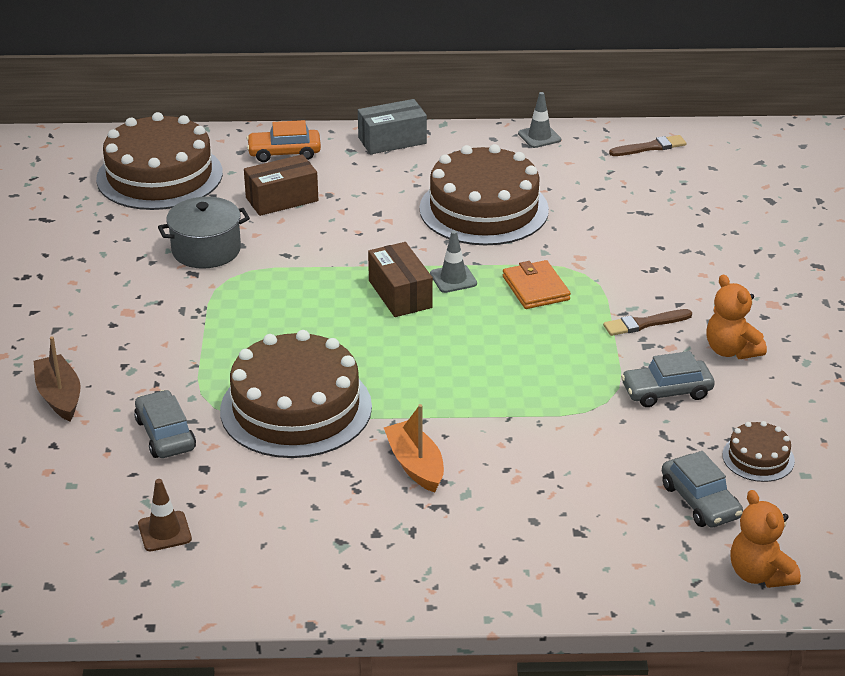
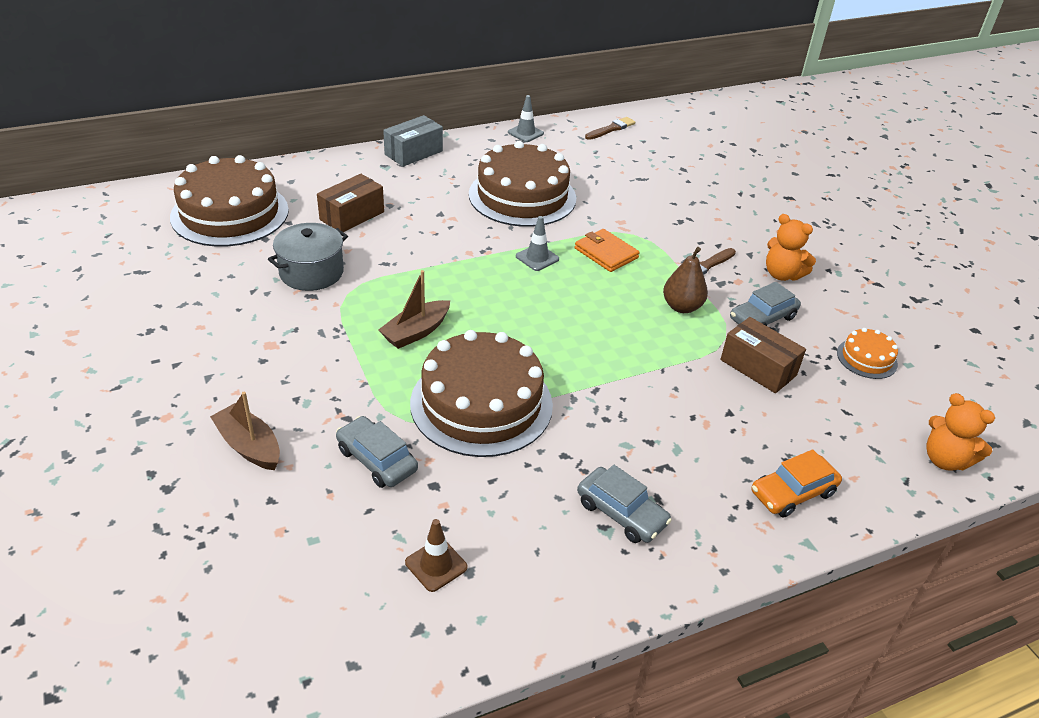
camera: 25 degrees left, 5 degrees up
orange car [246,120,321,162] -> orange car moved to [752,449,842,517]
brown box [368,242,433,317] -> brown box moved to [720,317,806,393]
orange boat [384,404,444,493] -> none
grey car [662,451,743,528] -> grey car moved to [577,465,672,543]
brown cake [722,421,795,482] -> orange cake [837,328,898,379]
none -> brown boat [378,270,450,349]
none -> brown pear [663,247,708,313]

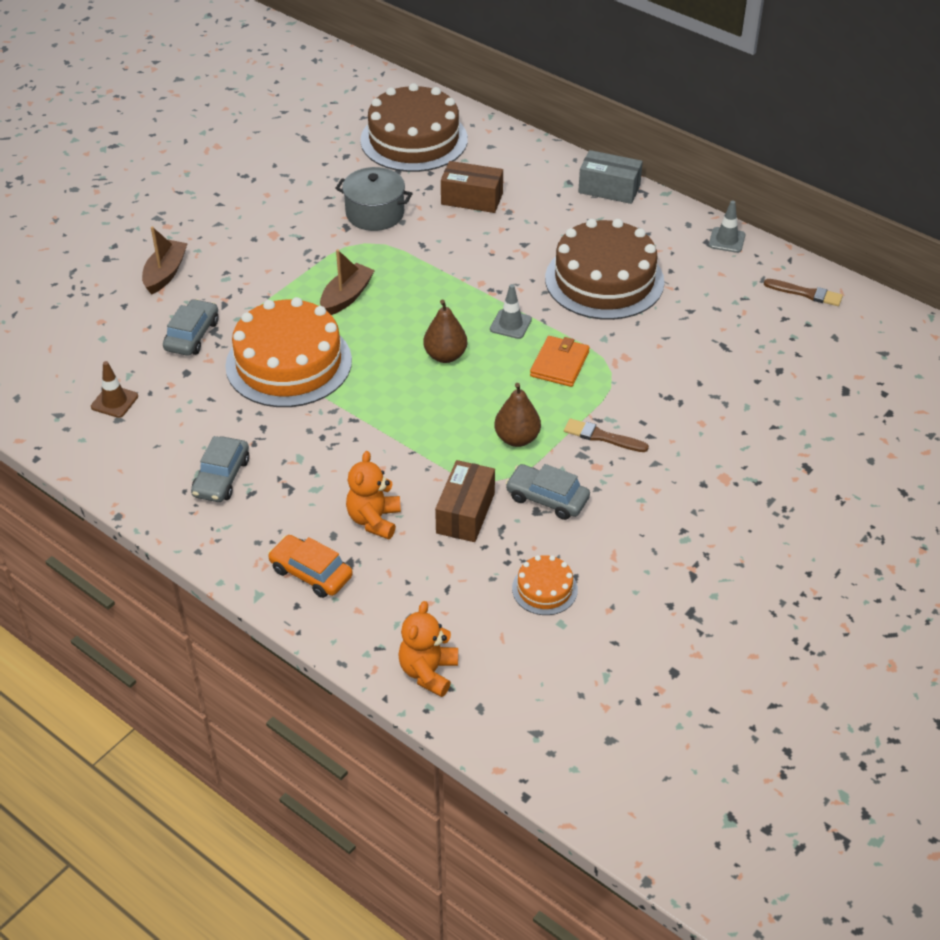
camera: 65 degrees right, 5 degrees up
brown boat [378,270,450,349] -> brown boat turned 105 degrees clockwise [320,249,375,315]
brown cake [410,330,553,457] -> orange cake [225,297,352,407]
orange teddy bear [766,214,816,281] -> orange teddy bear moved to [346,451,401,539]
none -> brown pear [423,300,467,363]

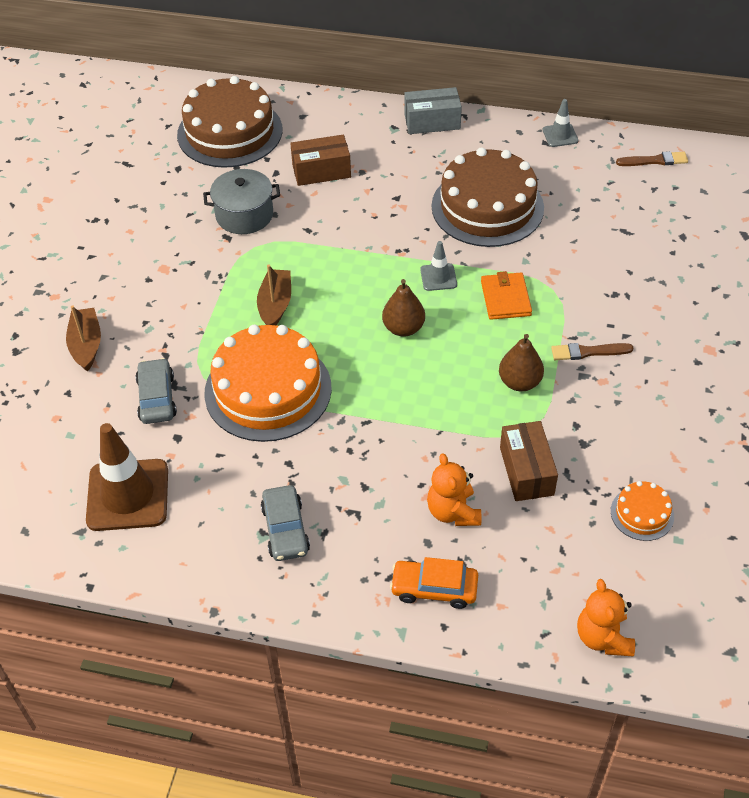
camera: 25 degrees left, 5 degrees up
brown traffic cone [91,361,138,418] -> brown traffic cone [86,423,168,531], size x2.03
grey car [506,464,590,520] -> none

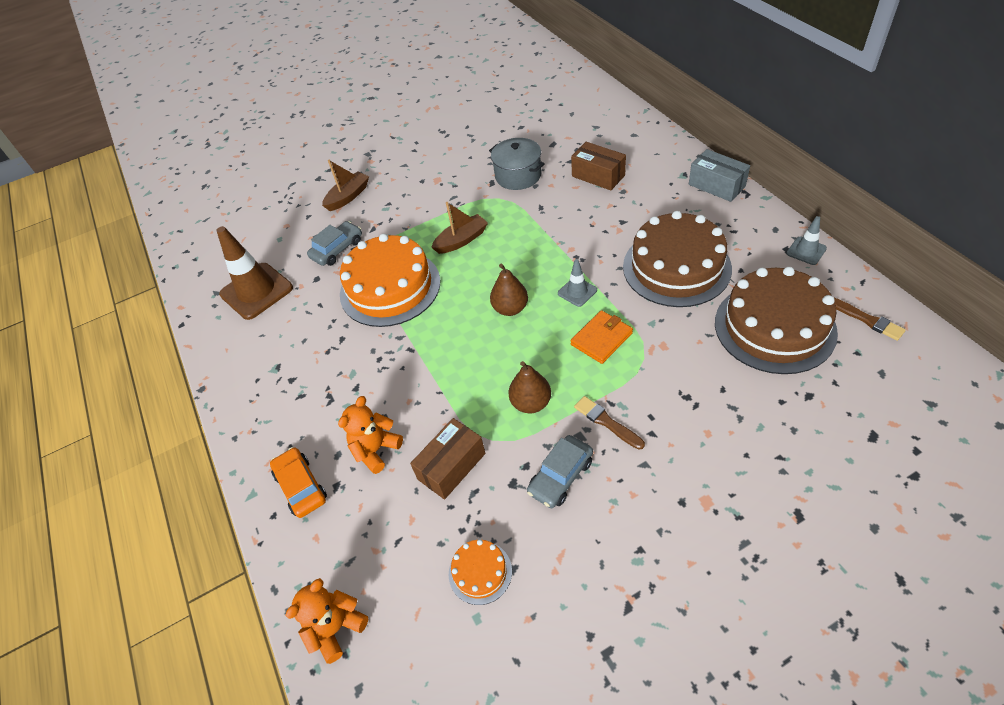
camera: 55 degrees right, 0 degrees up
brown cake [177,76,283,168] -> brown cake moved to [715,267,838,374]
grey car [261,485,310,561] -> grey car moved to [527,435,593,508]

